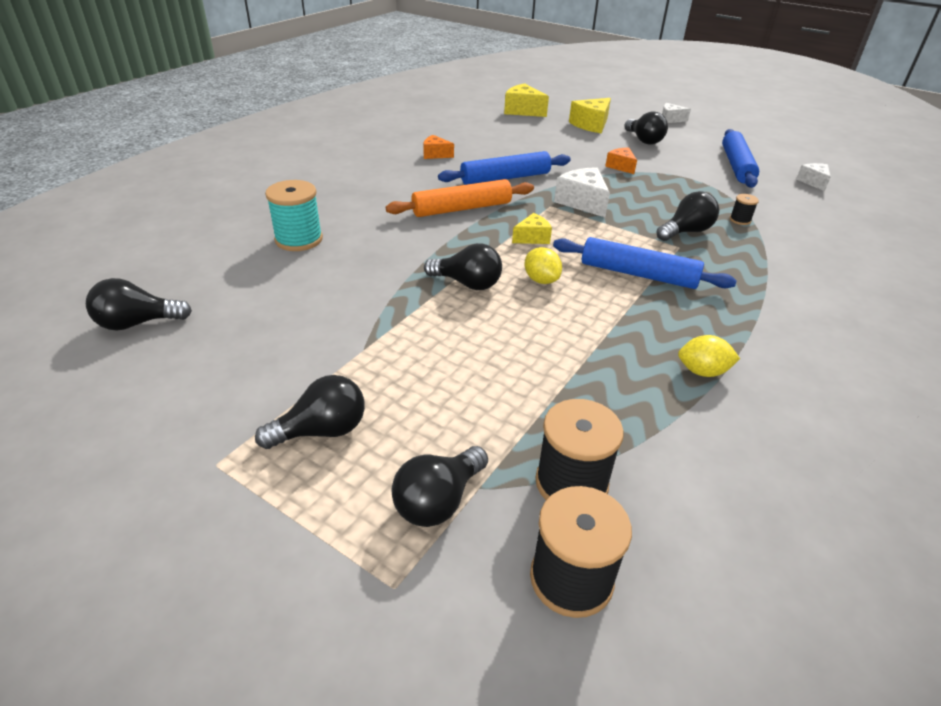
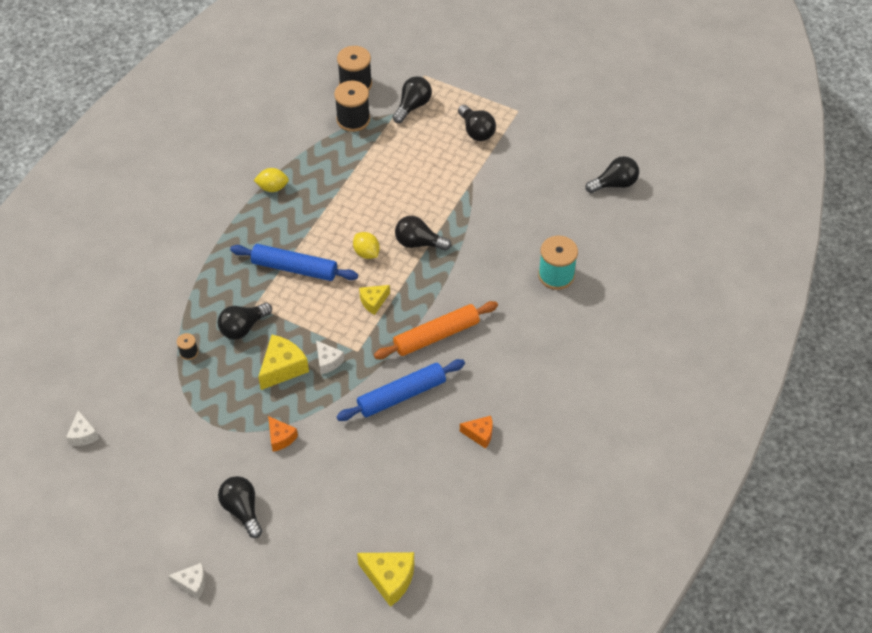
camera: 175 degrees right, 15 degrees up
black light bulb [255,375,365,449] -> black light bulb turned 90 degrees counterclockwise [458,105,496,141]
white cheese [554,167,610,217] -> white cheese [316,340,345,374], size x0.62
yellow cheese [569,98,611,133] -> yellow cheese moved to [258,335,309,390]
blue rolling pin [722,129,759,188] -> none

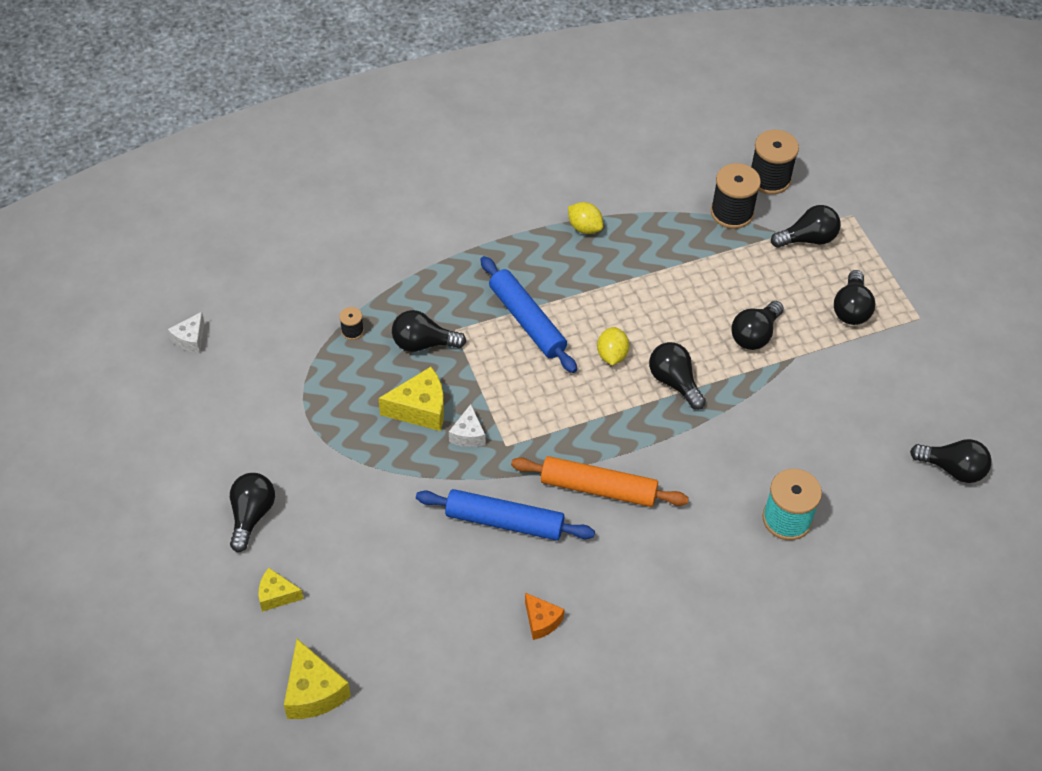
camera: 40 degrees right, 0 degrees up
white cheese [168,563,205,599] -> none
orange cheese [268,416,298,452] -> none
yellow cheese [359,285,390,315] -> yellow cheese moved to [259,568,304,612]
none -> black light bulb [731,301,784,350]

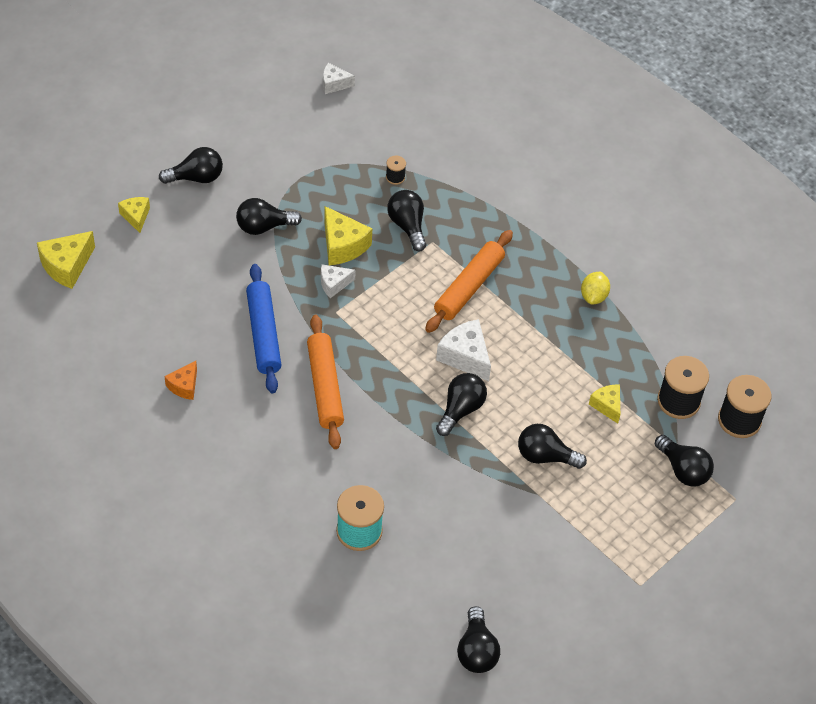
camera: 65 degrees right, 0 degrees up
blue rolling pin [480,256,577,373] -> orange rolling pin [425,230,513,333]
yellow lemon [597,327,629,365] -> white cheese [436,319,491,381]
black light bulb [834,270,875,325] -> black light bulb moved to [236,198,302,235]
none -> yellow cheese [589,385,620,424]

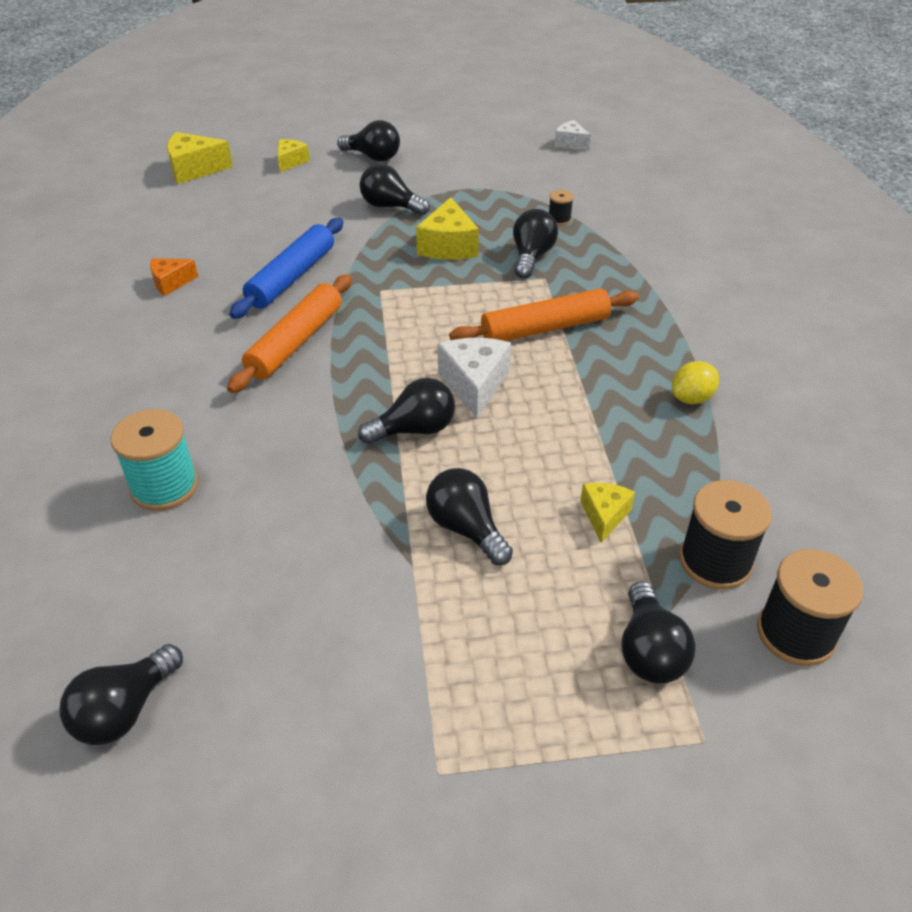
camera: 40 degrees right, 10 degrees down
white cheese [321,264,356,298] -> none

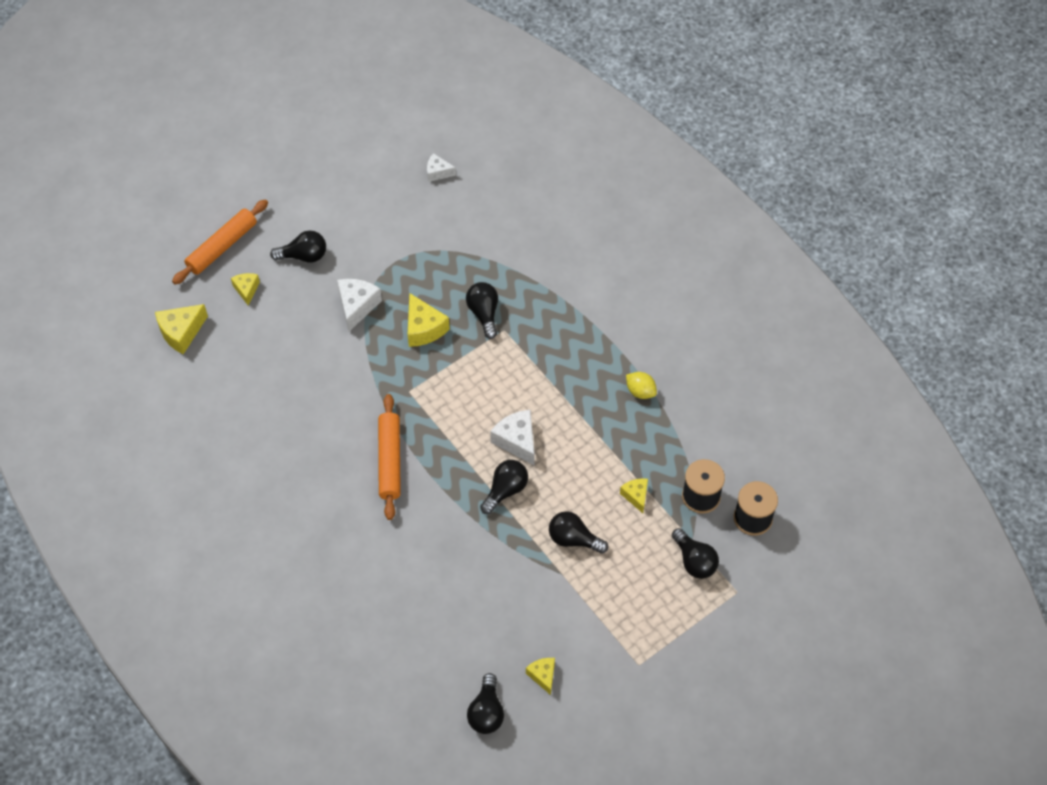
camera: 30 degrees left, 15 degrees up
turquoise spool [111,409,198,511] -> none
orange cheese [150,258,198,296] -> none
blue rolling pin [229,218,343,319] -> none
black light bulb [360,164,430,215] -> white cheese [337,279,382,332]
orange rolling pin [449,288,639,341] -> orange rolling pin moved to [172,199,268,284]
black spool [549,190,574,225] -> none
yellow lemon [672,361,719,404] -> yellow lemon turned 75 degrees counterclockwise [626,372,657,399]
none -> yellow cheese [526,658,555,695]

